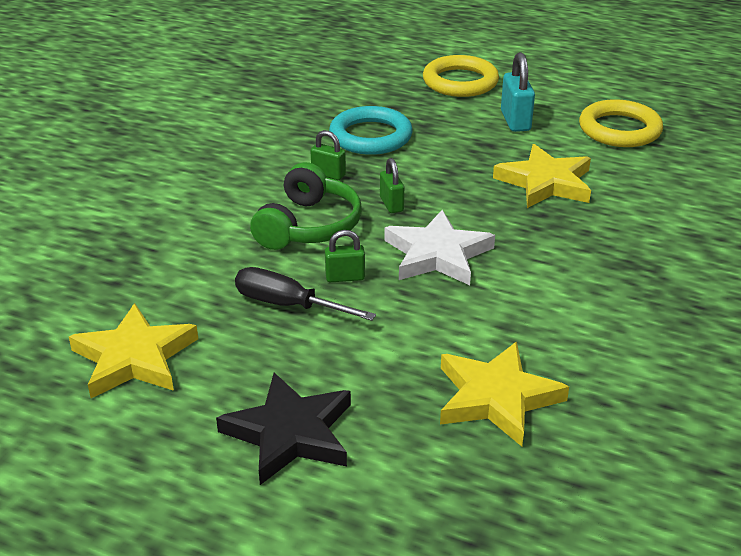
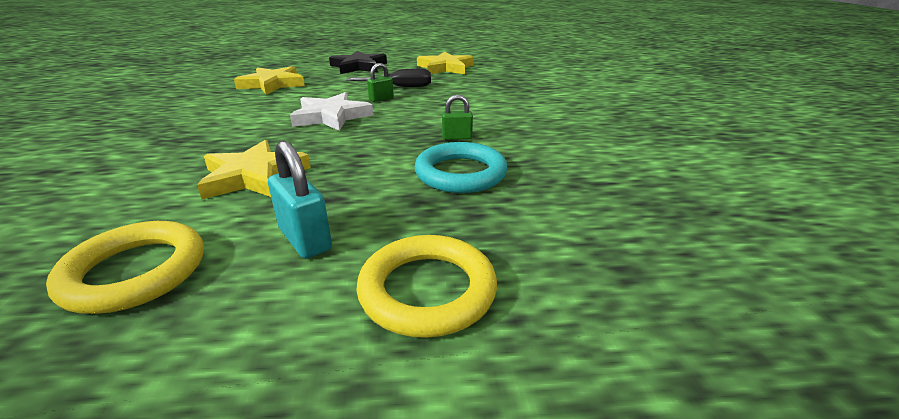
camera: 150 degrees right, 5 degrees down
green headphones [250,162,362,250] -> none
green padlock [380,158,404,213] -> none

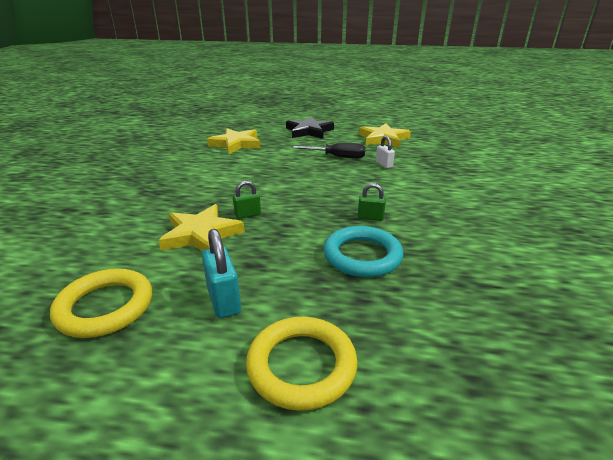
camera: 15 degrees right, 0 degrees up
white star [290,92,373,131] -> none
green padlock [367,63,394,102] -> green padlock moved to [233,181,261,219]
none -> white padlock [376,136,395,168]

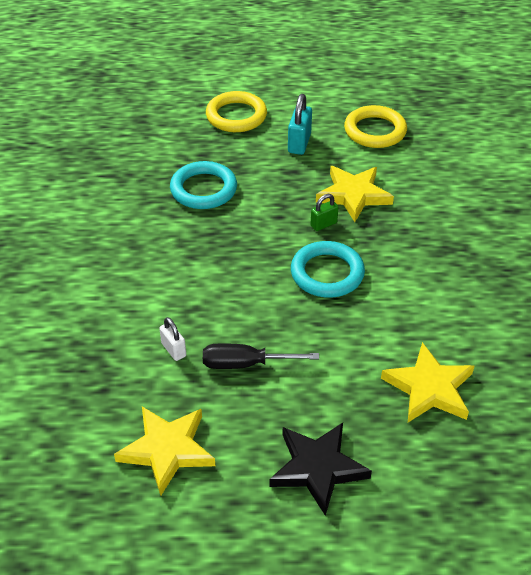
camera: 170 degrees right, 15 degrees up
turquoise padlock [202,229,241,318] -> turquoise padlock turned 45 degrees clockwise [288,94,312,155]
green padlock [358,183,386,221] -> none
none -> turquoise ring [291,241,365,298]

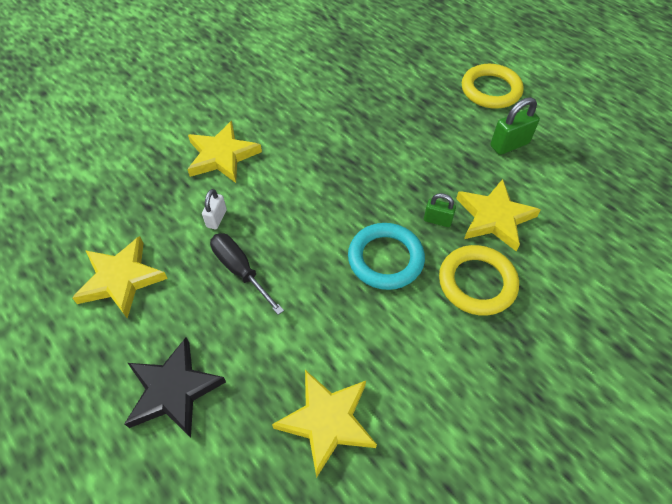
camera: 50 degrees right, 10 degrees up
turquoise ring [170,161,237,209] -> none
turquoise padlock [288,94,312,155] -> green padlock [491,97,540,155]
yellow ring [344,105,407,148] -> yellow ring moved to [439,245,519,316]
none -> yellow star [187,121,262,183]

